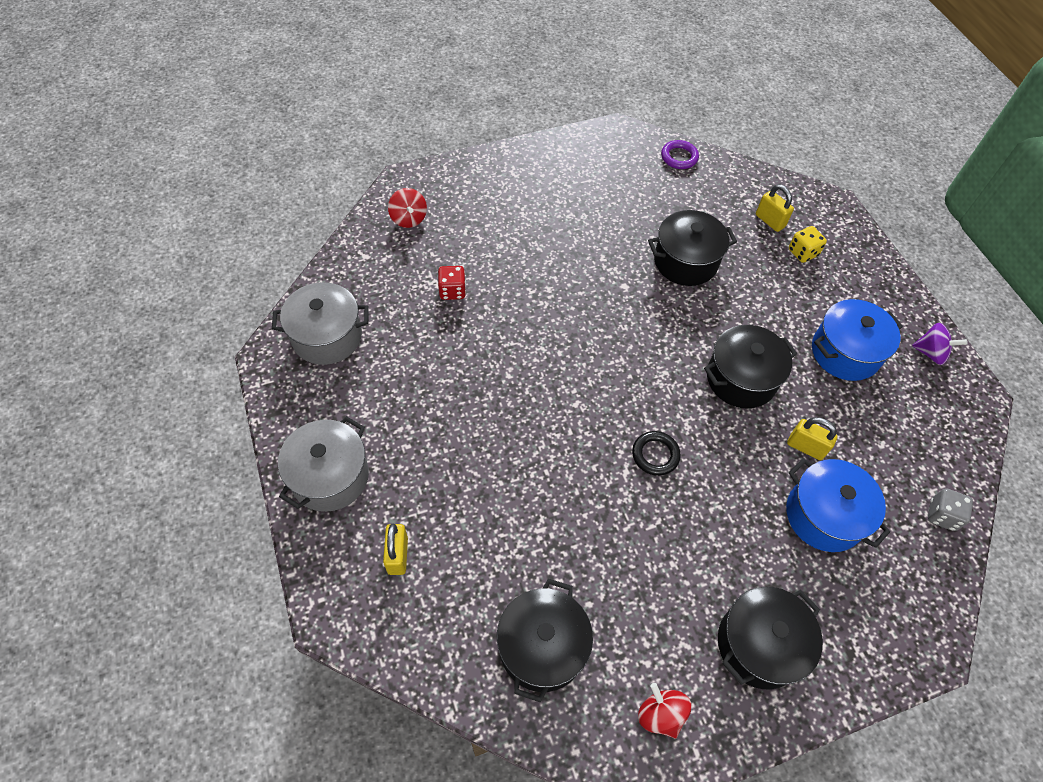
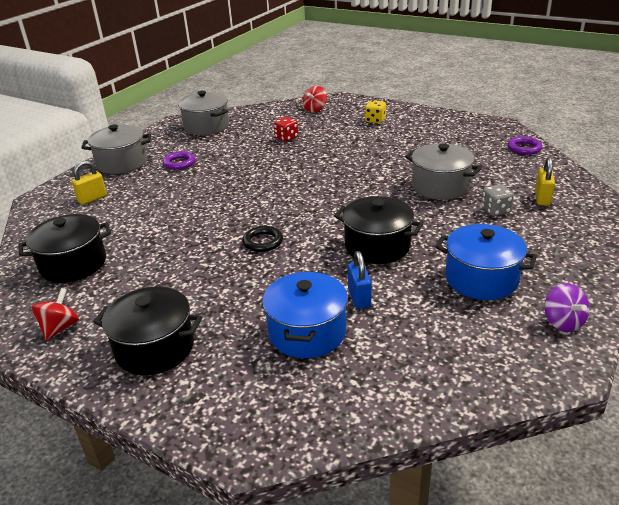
camera: 55 degrees right, 25 degrees down
black pot [648,210,737,286] -> grey pot [405,143,482,200]
yellow padlock [787,417,837,460] -> blue padlock [348,251,371,309]
yellow dice [789,226,827,263] -> yellow dice moved to [365,100,386,123]
grey dice [928,488,973,531] -> grey dice moved to [481,184,514,216]
none -> purple ring [163,151,195,170]

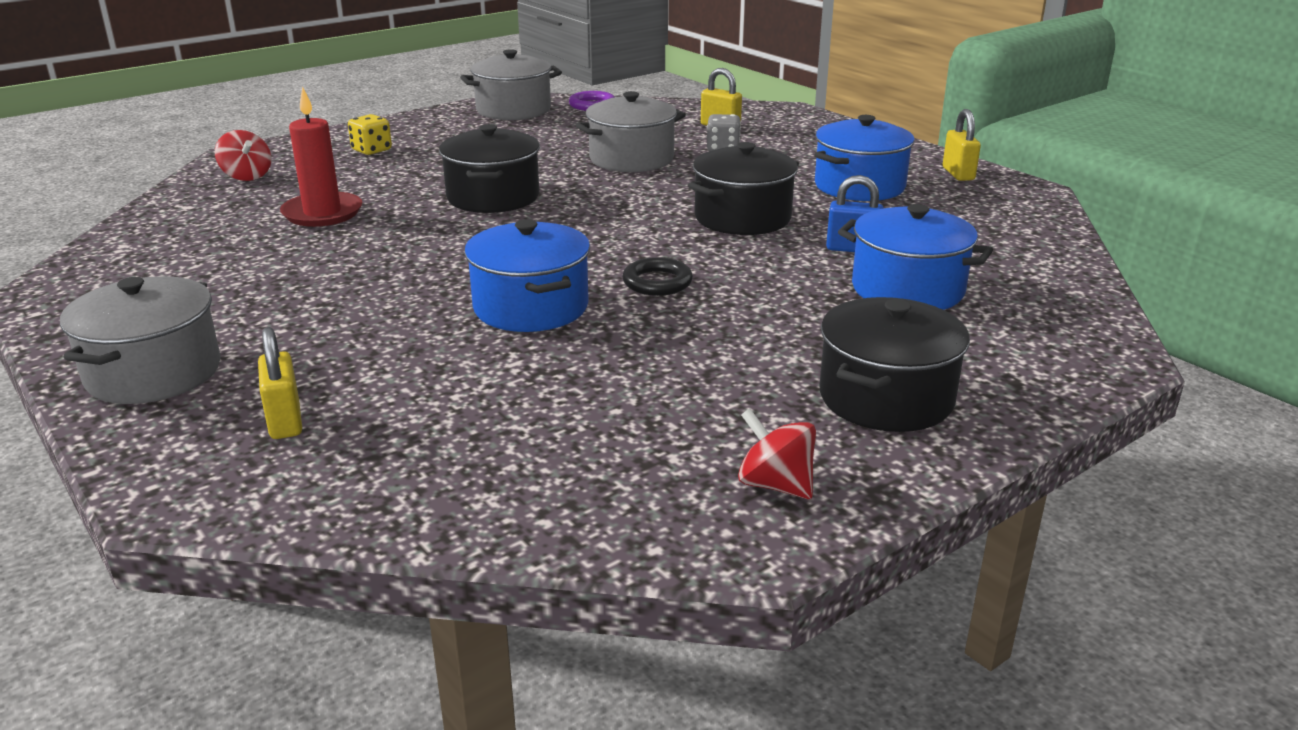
camera: 70 degrees left, 5 degrees down
black pot [19,214,111,283] -> black pot moved to [439,124,540,213]
purple ring [163,151,195,170] -> none
grey pot [178,91,229,135] -> grey pot moved to [460,49,562,120]
red dice [274,117,298,142] -> red candle [280,86,362,227]
purple spinning top [545,283,590,332] -> yellow padlock [943,109,981,181]
none -> blue pot [464,219,590,332]

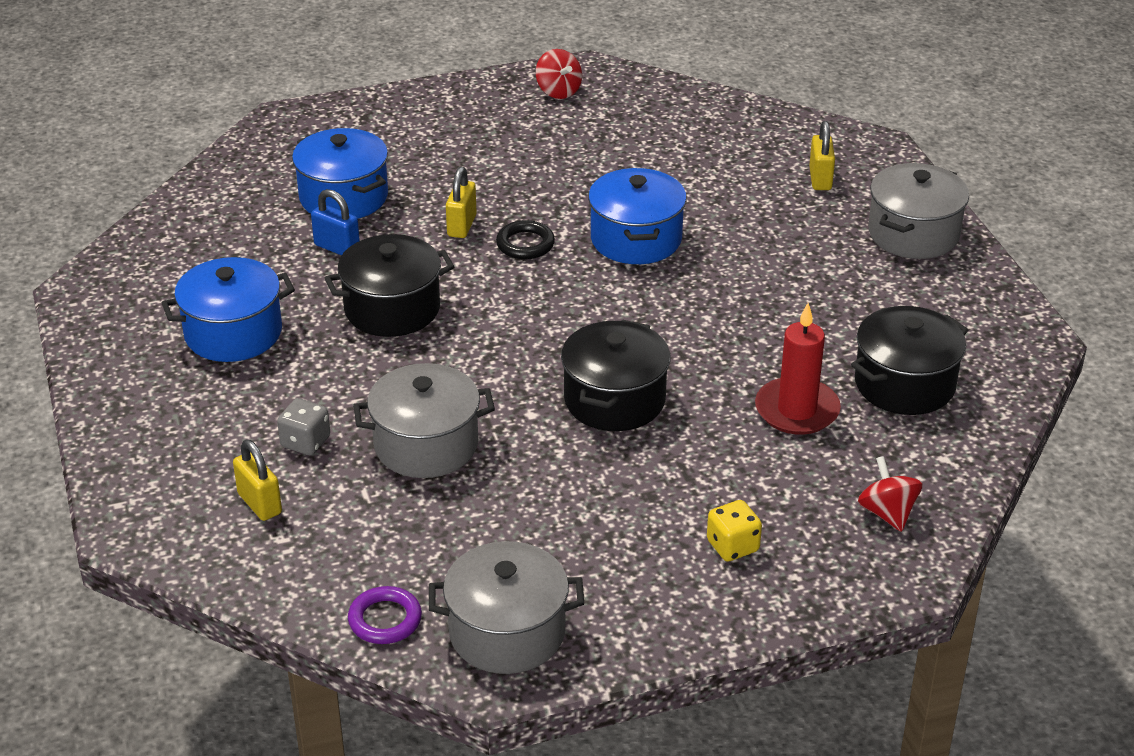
camera: 160 degrees left, 10 degrees up
black pot [819,297,970,432] -> black pot moved to [851,306,968,415]
yellow padlock [943,109,981,181] -> yellow padlock moved to [446,167,477,238]

